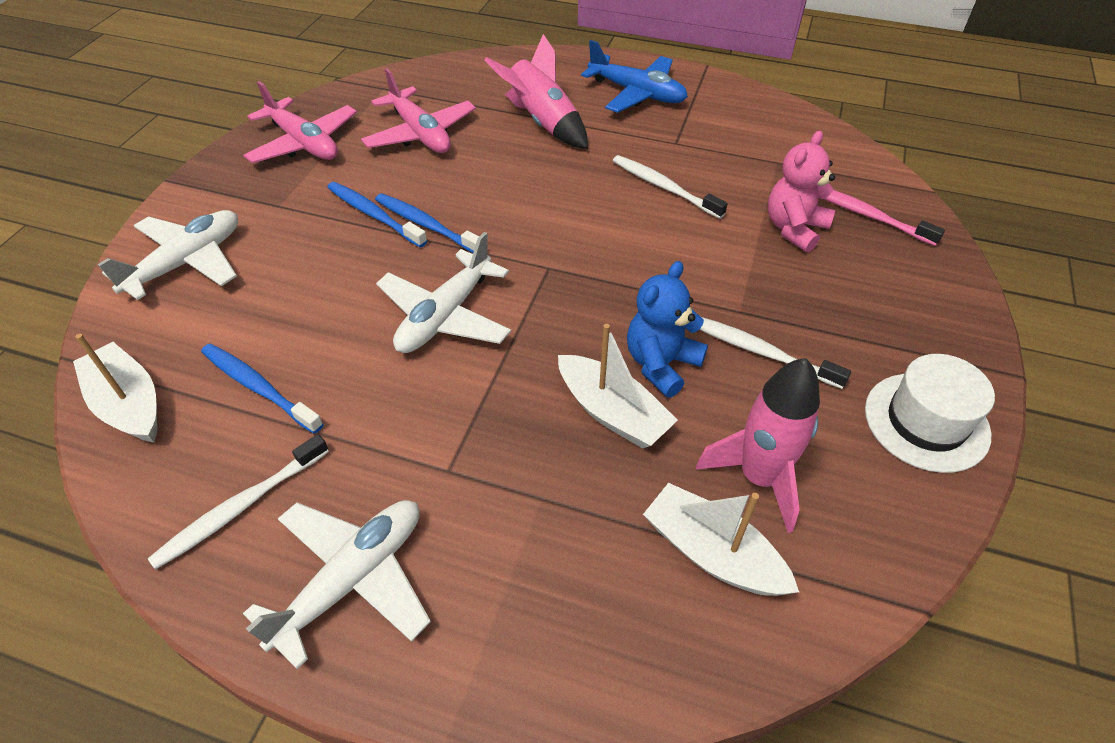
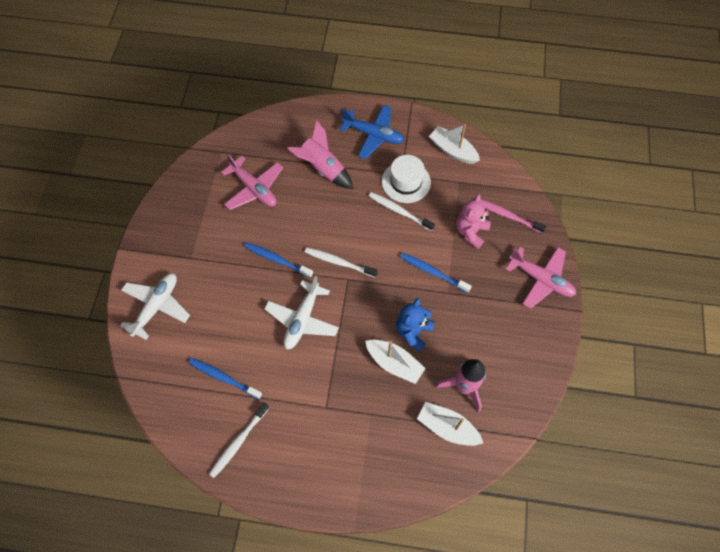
camera: 10 degrees left, 15 degrees up
white boat [73,334,157,442] -> white boat moved to [429,124,480,164]
pink plane [243,81,357,163] -> pink plane moved to [506,247,576,309]
white plane [243,500,431,669] -> none
blue toothbrush [327,182,427,248] -> blue toothbrush moved to [400,253,472,293]
white toothbrush [699,317,851,389] -> white toothbrush moved to [305,247,378,277]
white hat [865,354,995,473] -> white hat moved to [382,155,431,203]

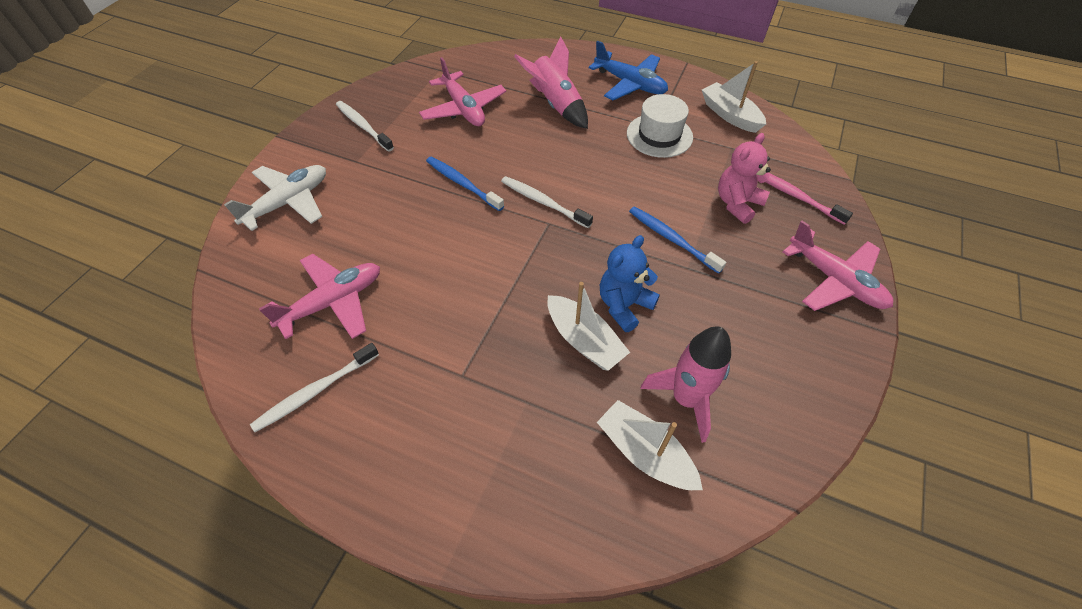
camera: 15 degrees right, 10 degrees down
blue toothbrush [188,358,262,399] -> pink plane [259,254,380,339]
white plane [264,276,339,350] -> none
white toothbrush [369,192,435,231] -> white toothbrush moved to [336,101,394,152]

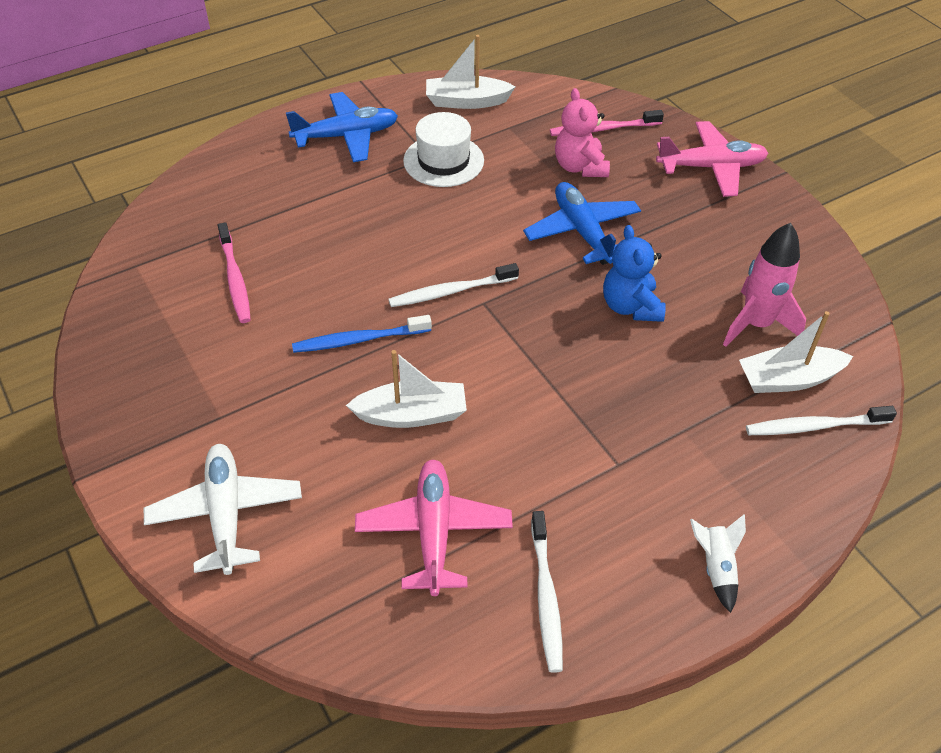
camera: 55 degrees left, 5 degrees down
white toothbrush [336,101,394,152] -> white toothbrush moved to [746,406,897,435]
pink plane [419,57,506,126] -> pink toothbrush [218,222,251,323]
pink rocket [514,36,588,129] -> none
white boat [547,282,630,371] -> white boat moved to [346,350,467,428]
blue toothbrush [629,207,726,274] -> blue plane [523,182,641,265]
none -> white rocket [690,514,746,613]

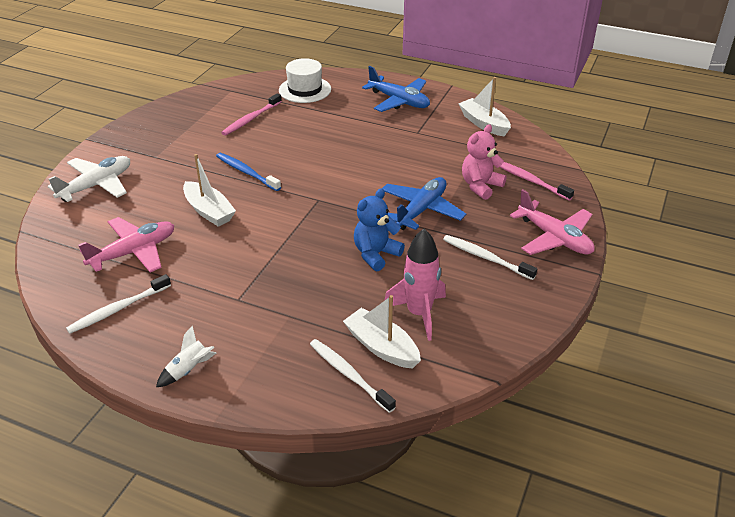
camera: 55 degrees right, 10 degrees down
white toothbrush [388,263,519,307] -> white toothbrush moved to [443,235,537,280]
white hat [403,112,484,187] -> white hat moved to [279,58,331,103]

